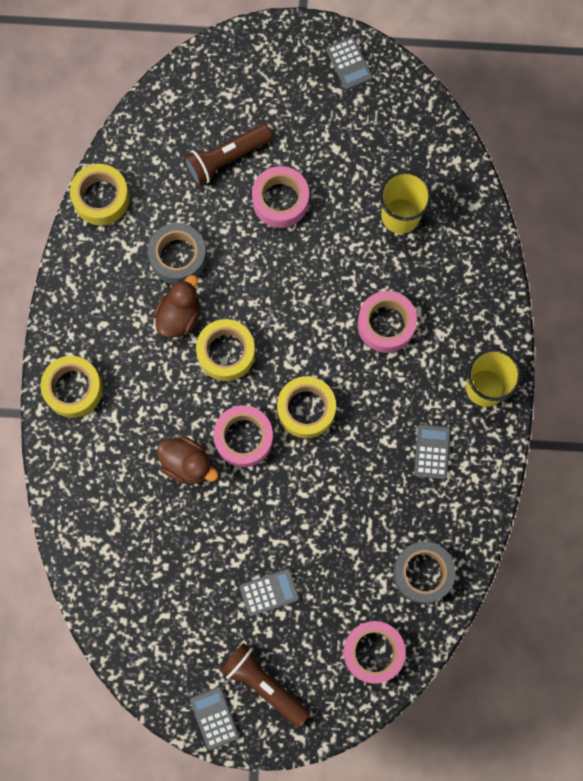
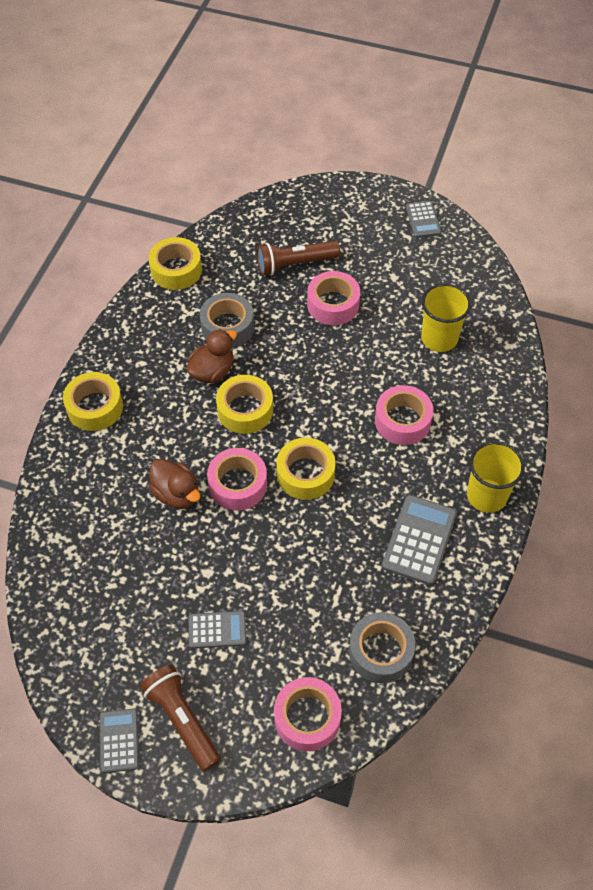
camera: 15 degrees right, 20 degrees down
grey calculator [414,424,451,479] -> grey calculator [382,495,457,585], size x1.60

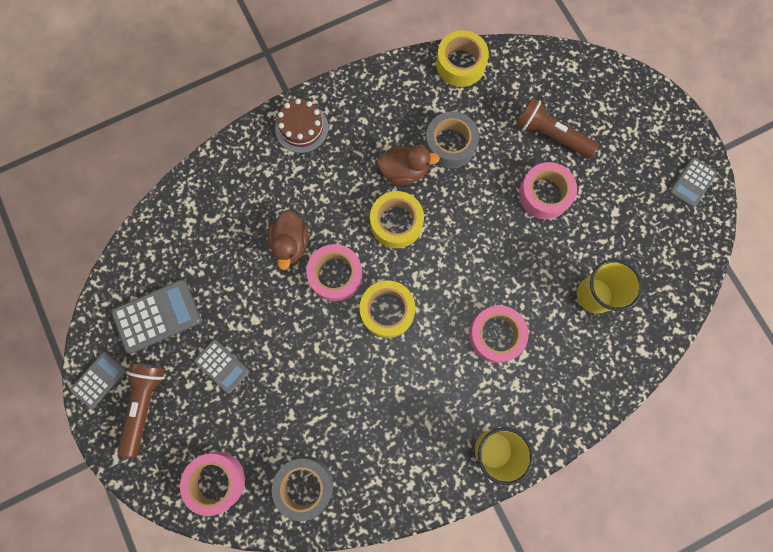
camera: 45 degrees right, 20 degrees up
yellow tape [63,372,123,431] -> brown cake [275,99,328,153]
grey calculator [382,495,457,585] -> grey calculator moved to [111,280,201,353]

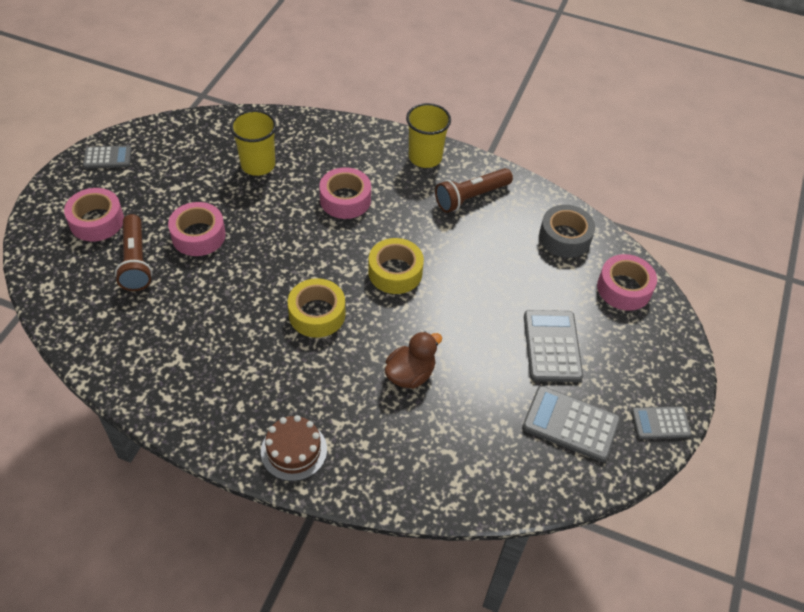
camera: 135 degrees left, 25 degrees down
brown flashlight [118,362,165,458] -> brown flashlight moved to [435,168,513,213]
grey calculator [194,339,249,394] -> grey calculator [524,310,583,382], size x1.60
pink tape [306,244,363,302] -> pink tape moved to [64,188,124,241]
brown duck [377,145,440,185] -> none
grey tape [425,111,479,168] -> none
yellow tape [436,30,489,87] -> none

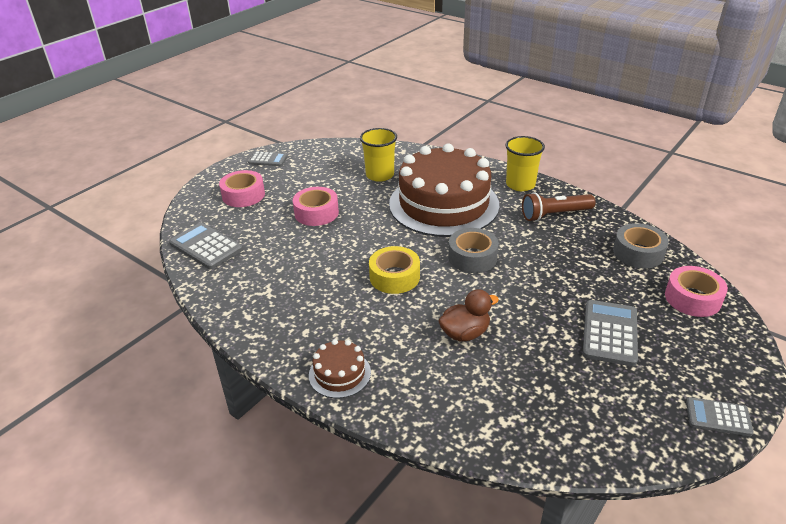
camera: 20 degrees right, 15 degrees down
brown flashlight [115,214,152,291] -> none
pink tape [319,167,371,219] -> brown cake [389,144,499,237]
yellow tape [368,238,424,294] -> grey tape [448,228,499,273]
grey calculator [522,386,620,462] -> grey calculator moved to [169,223,243,269]

